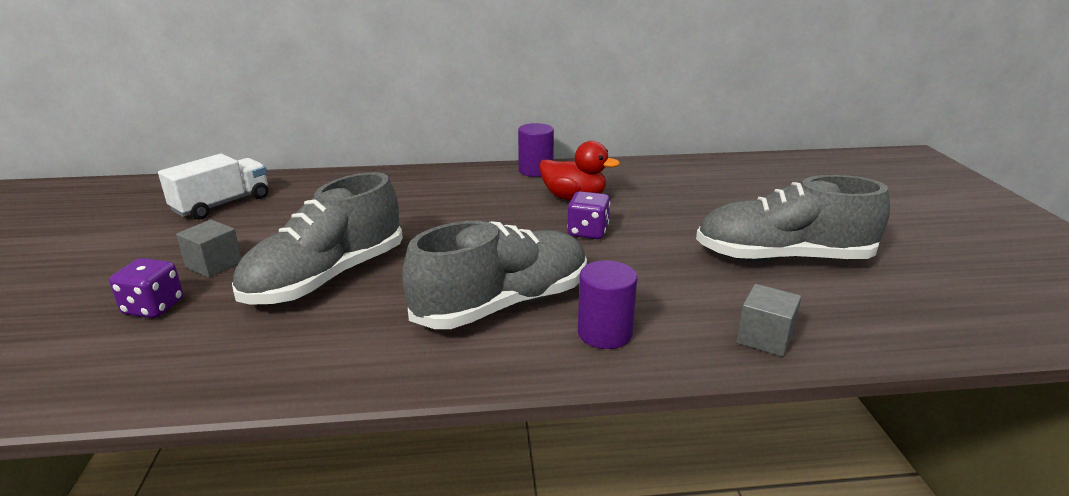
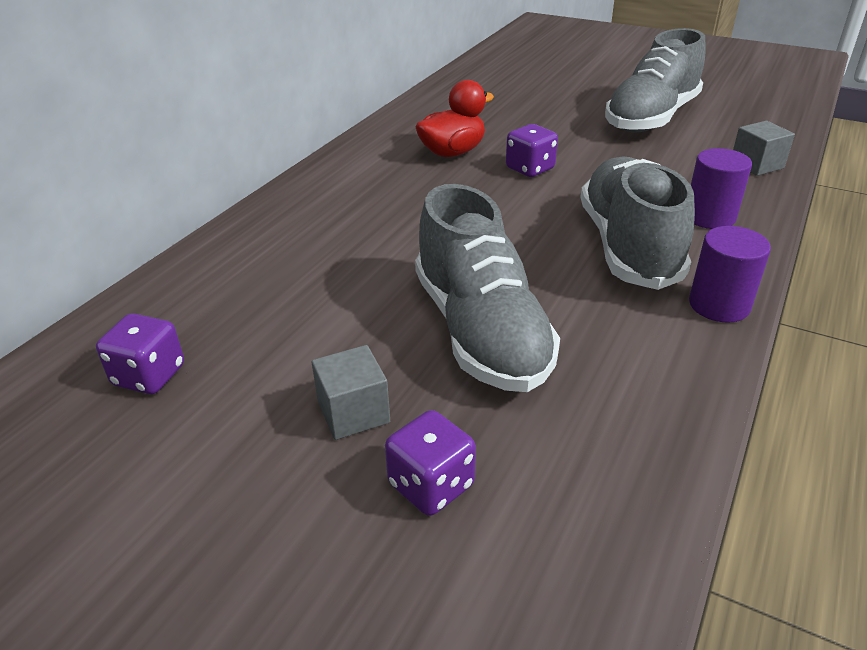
camera: 55 degrees left, 10 degrees up
white truck [158,154,268,220] -> purple dice [96,313,184,394]
purple cylinder [518,123,554,177] -> purple cylinder moved to [689,226,771,323]

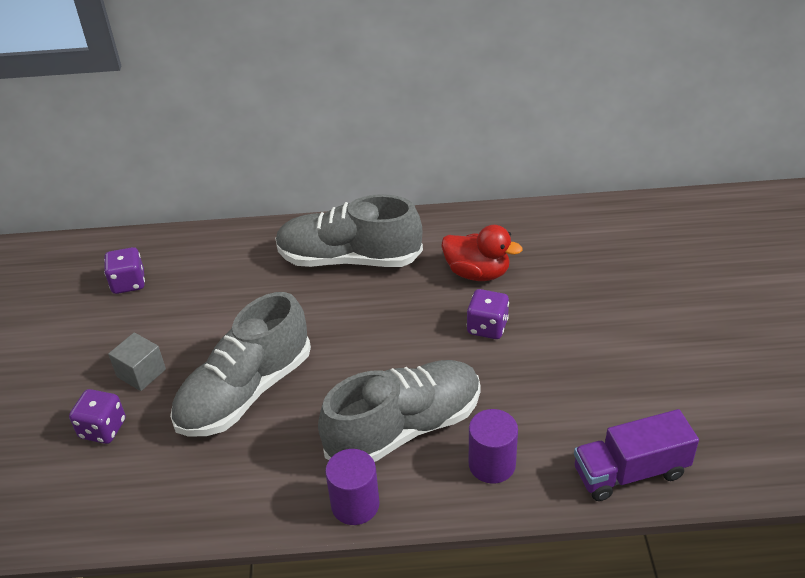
camera: 60 degrees right, 5 degrees up
grey shoe [605,28,706,133] -> grey shoe moved to [275,194,423,267]
grey cube [733,121,795,176] -> purple truck [574,409,699,501]

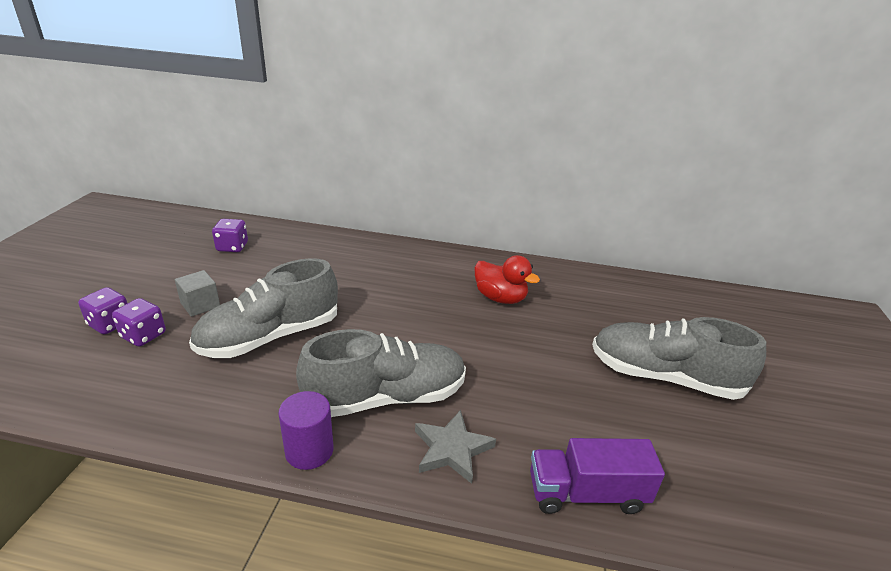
camera: 10 degrees right, 10 degrees down
grey shoe [275,194,423,267] -> grey shoe moved to [592,317,766,400]
purple dice [467,289,509,339] -> purple dice moved to [78,287,128,334]
purple cylinder [469,409,518,484] -> grey star [415,410,496,484]

